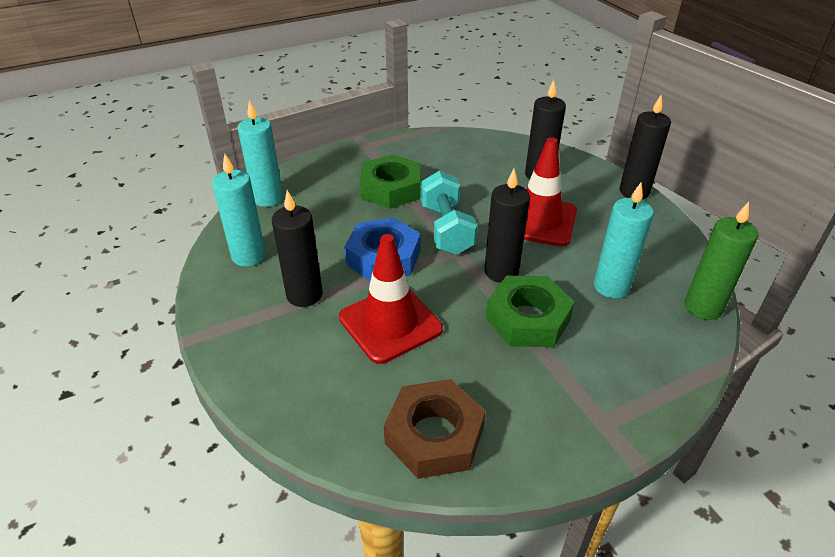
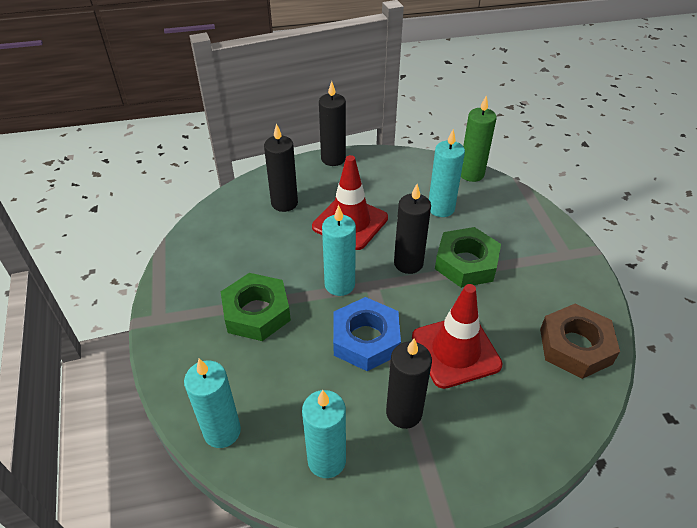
camera: 75 degrees left, 5 degrees up
turquoise dumbbell [420,171,477,255] -> turquoise candle [322,205,356,296]

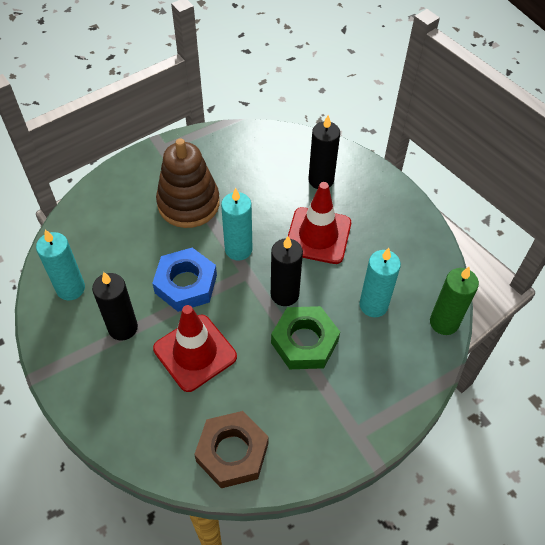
camera: 70 degrees right, 10 degrees up
turquoise candle [184,359,241,448] -> none
green nut [221,273,291,341] -> brown stacking toy [156,138,220,228]
black candle [319,81,346,166] -> none

